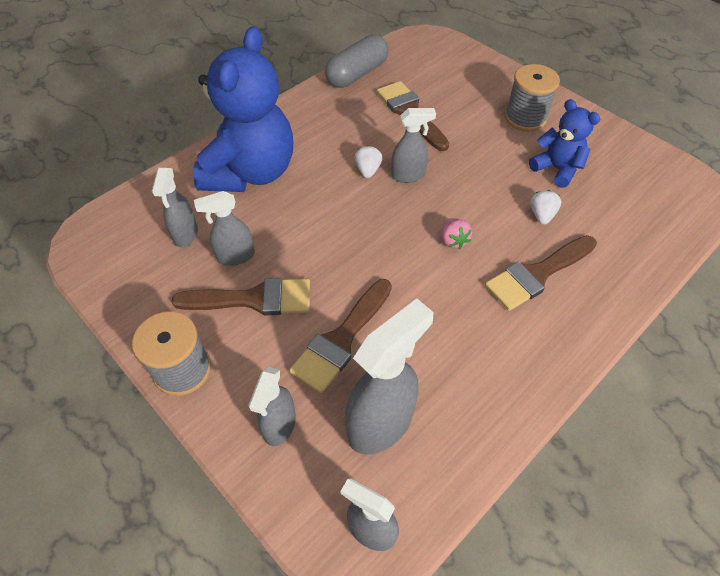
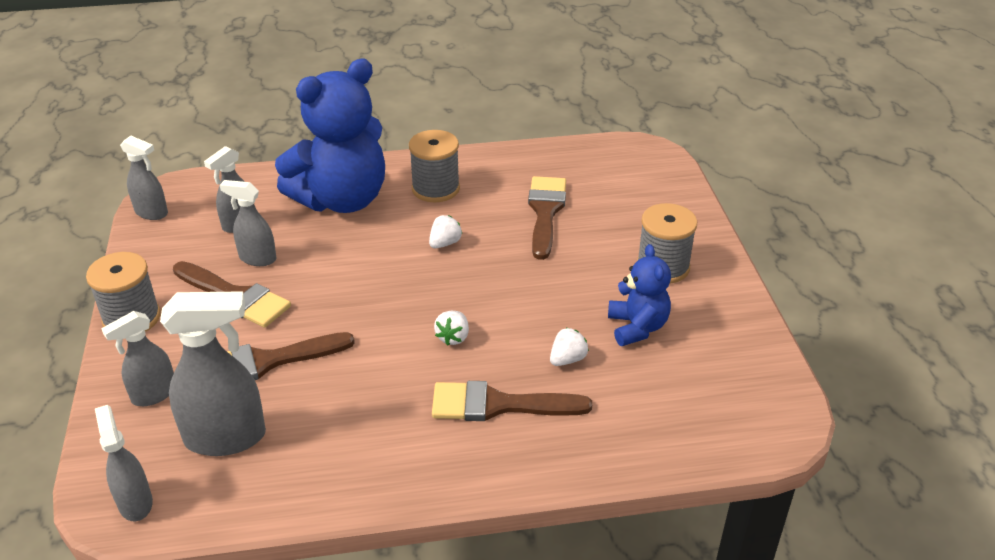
camera: 35 degrees right, 15 degrees down
grey capsule [325,34,388,88] -> none
grey spray bottle [391,108,436,183] -> grey spray bottle moved to [120,136,168,220]
pink strawberry [442,218,472,249] -> white strawberry [434,311,469,345]
none -> grey spool [409,130,460,202]

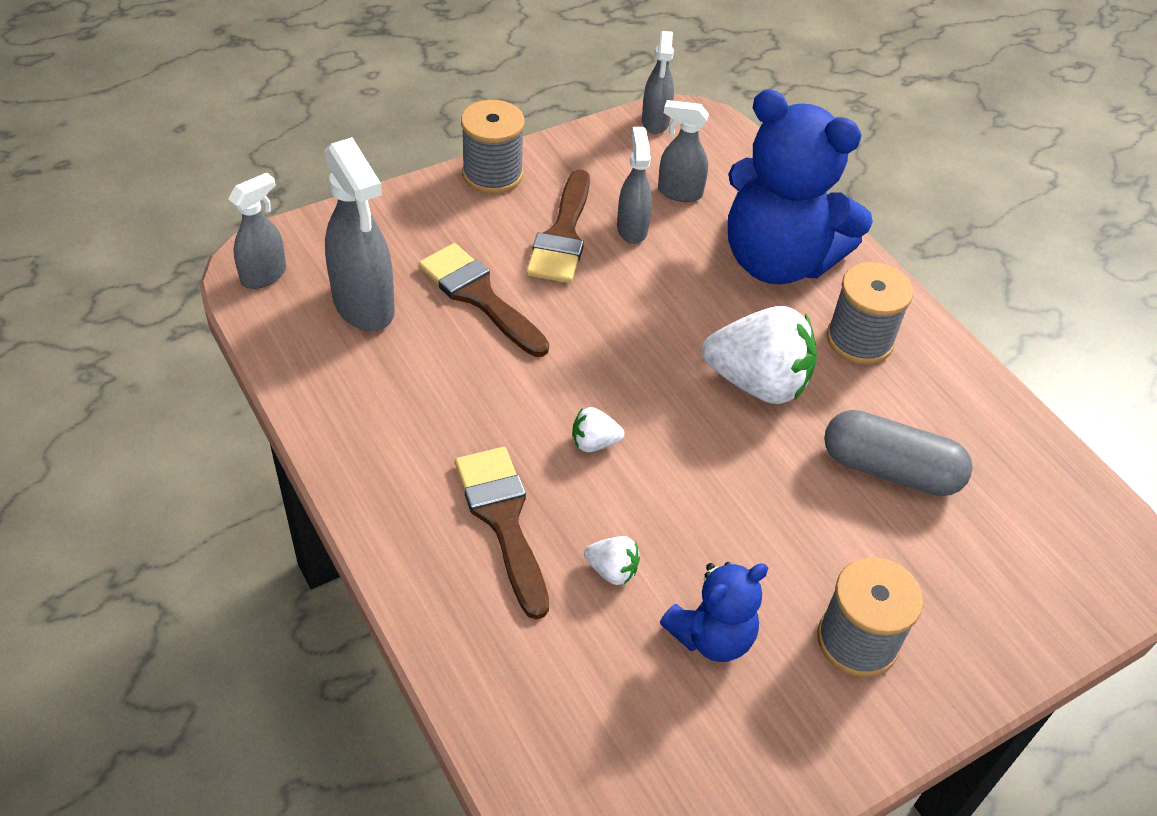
camera: 65 degrees right, 10 degrees up
grey spray bottle [101,311,174,406] -> none
white strawberry [429,215,462,248] -> white strawberry [702,306,817,404], size x2.24
brown brush [528,176,566,260] -> grey capsule [824,410,972,496]

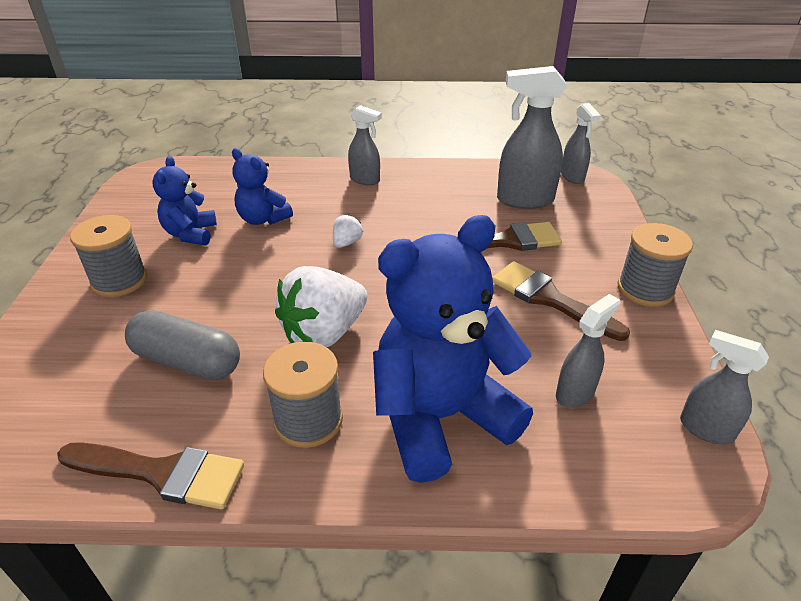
camera: 125 degrees right, 10 degrees down
brown brush [455,447,549,619] -> brown brush moved to [57,442,244,509]
white strawberry [584,536,640,585] -> blue teddy bear [232,148,293,225]
grey spray bottle [617,127,652,244] -> grey spray bottle moved to [348,105,382,185]
grey capsule [824,410,972,496] -> grey capsule turned 60 degrees clockwise [125,310,240,380]

